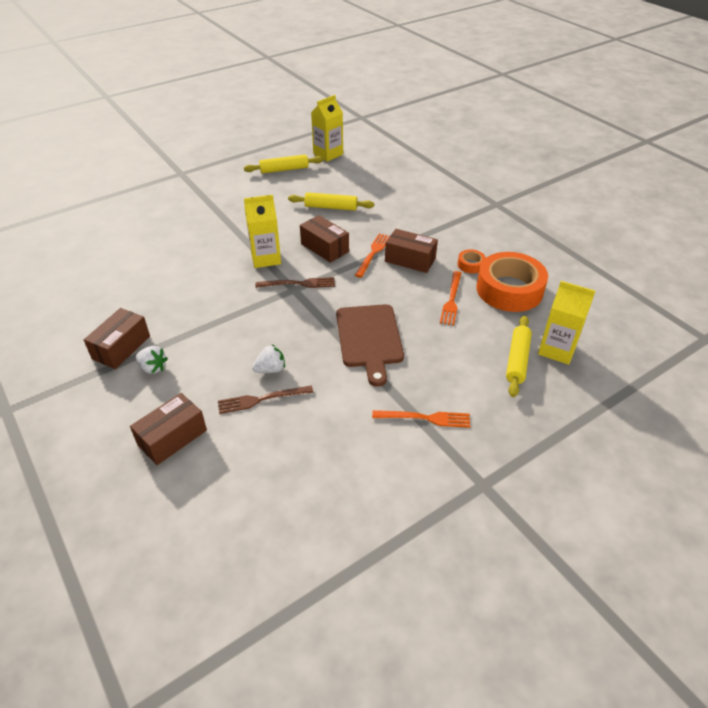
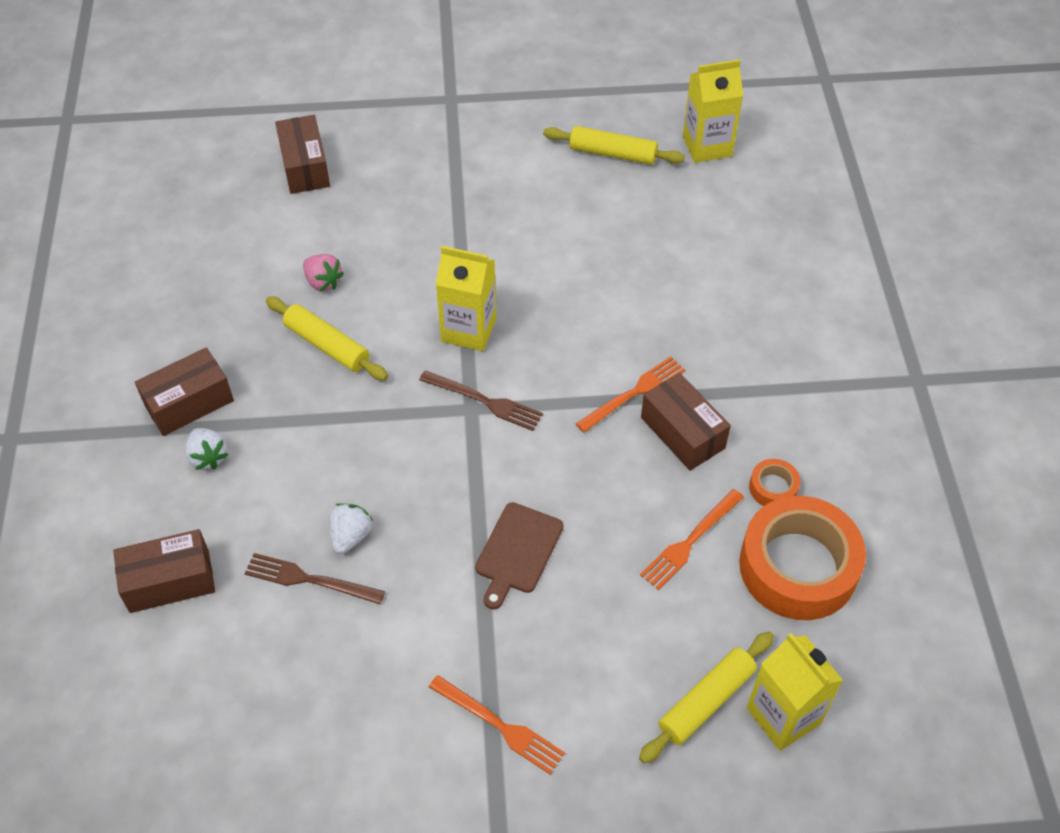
camera: 30 degrees right, 10 degrees up
white strawberry [252,345,285,373] -> white strawberry turned 75 degrees counterclockwise [329,503,373,554]
yellow rolling pin [288,192,374,211] -> yellow rolling pin moved to [266,296,388,381]
brown box [300,215,349,263] -> brown box moved to [275,115,330,194]
brown cutting board [336,304,404,387] -> brown cutting board [475,502,563,610], size x0.66
none -> pink strawberry [303,254,344,291]

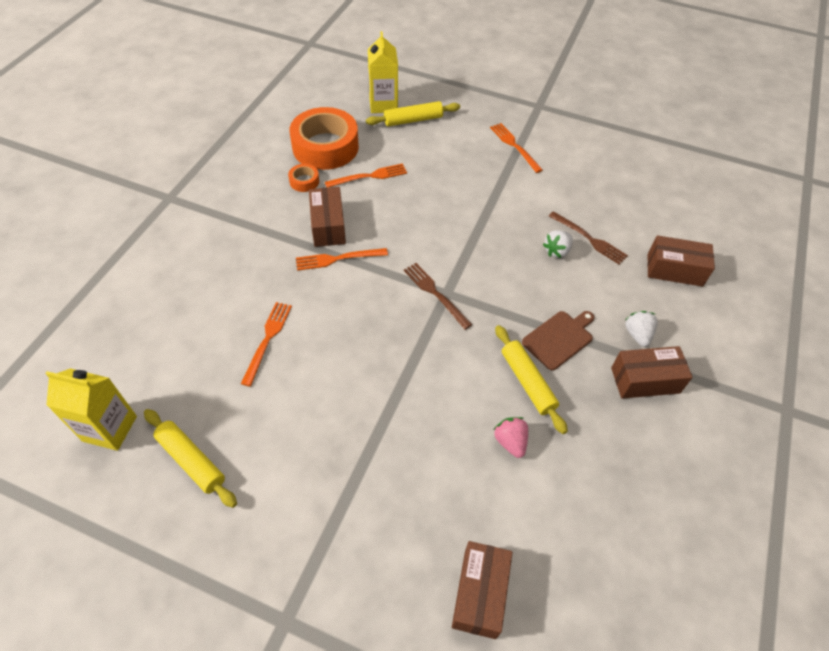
camera: 155 degrees left, 0 degrees up
yellow carton [436,246,496,351] -> none
brown cutting board [475,502,563,610] -> brown cutting board moved to [522,311,594,370]
none -> orange fork [241,302,292,387]

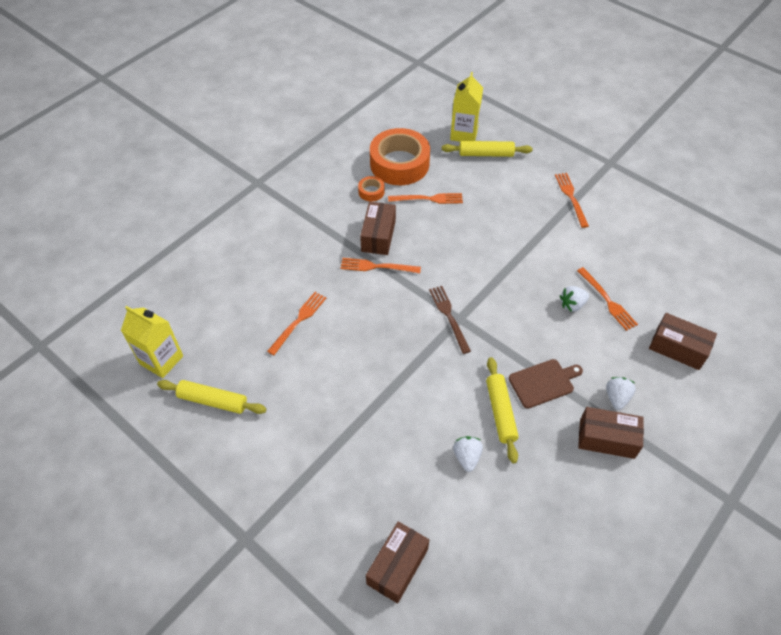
camera: 20 degrees right, 0 degrees up
yellow rolling pin [144,409,237,508] -> yellow rolling pin turned 45 degrees counterclockwise [157,380,266,414]
pink strawberry [494,417,528,458] -> white strawberry [453,436,483,472]
brown fork [549,211,628,265] -> orange fork [577,267,638,331]

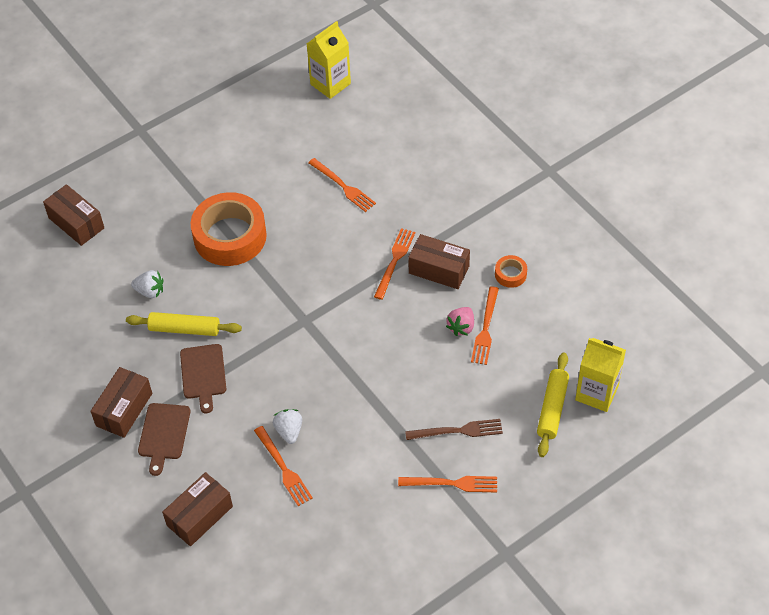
camera: 105 degrees right, 0 degrees up
yellow rolling pin [157,380,266,414] -> none
orange tape [370,128,430,185] -> orange tape moved to [191,192,267,266]
brown fork [429,286,471,354] -> brown fork moved to [405,419,503,440]
orange fork [577,267,638,331] -> orange fork turned 105 degrees counterclockwise [254,426,313,506]
white strawberry [606,377,636,410] -> brown cutting board [138,403,190,476]
none -> pink strawberry [446,307,474,336]

